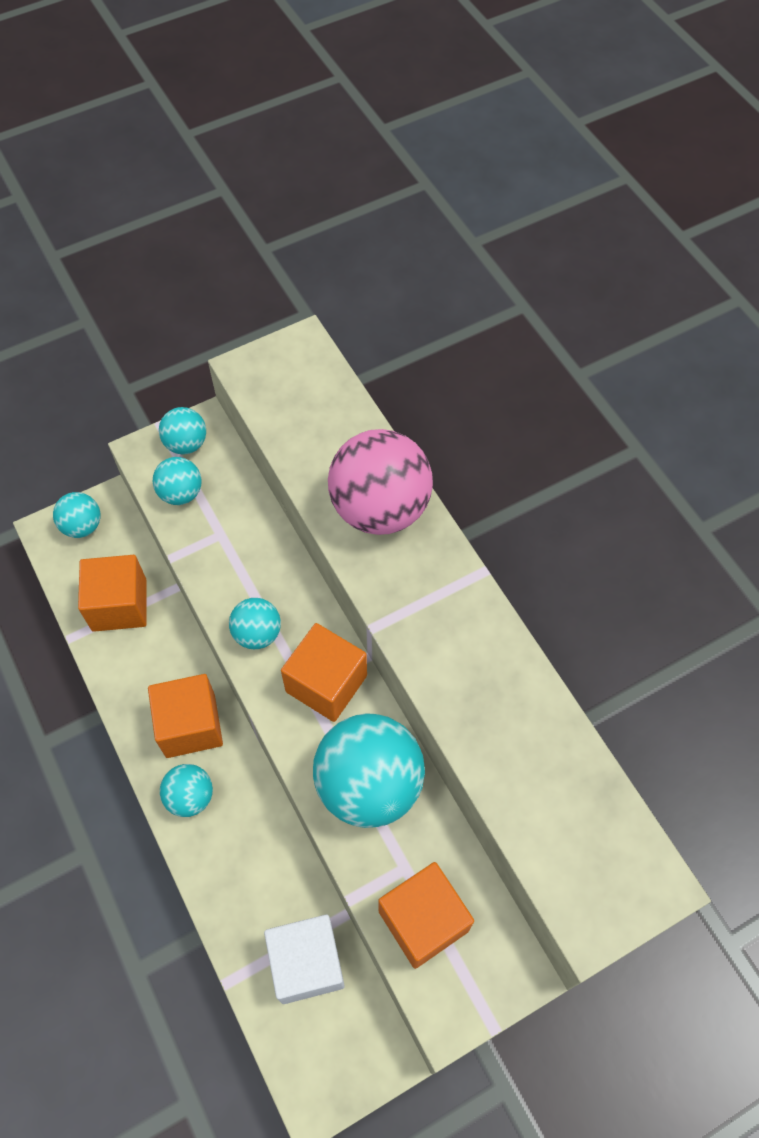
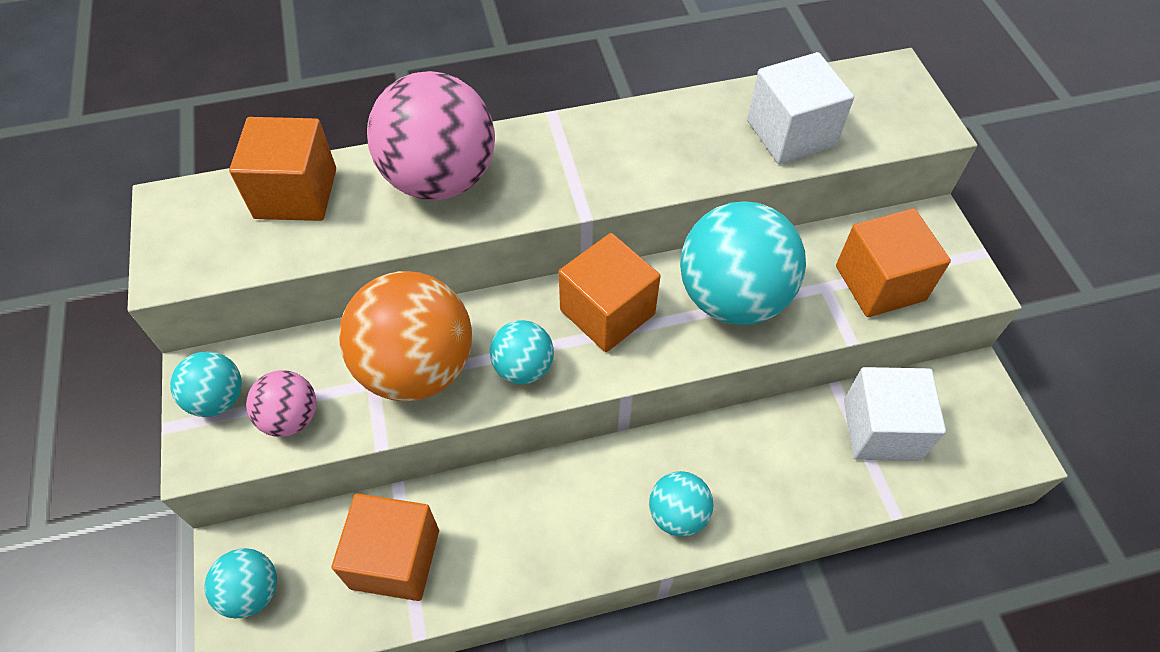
camera: 75 degrees left, 5 degrees down
orange cube [148,674,223,758] -> orange cube moved to [229,117,336,221]
turquoise ball [153,457,202,505] -> pink ball [246,370,317,437]
none -> orange ball [339,271,472,401]
none -> white cube [747,52,854,164]

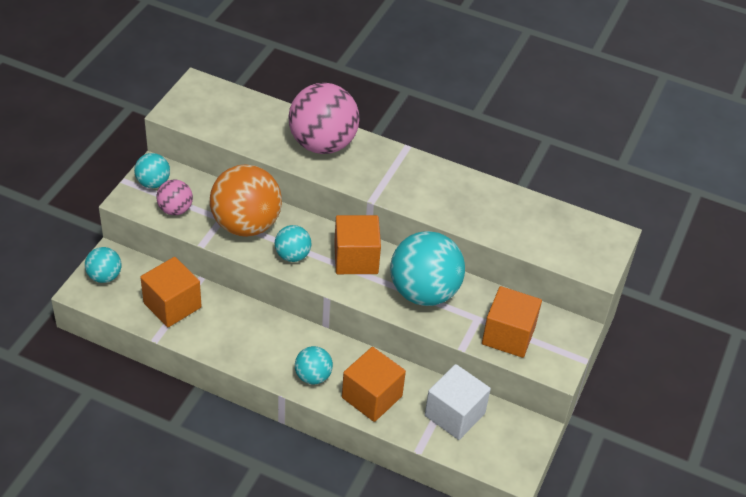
camera: 35 degrees right, 10 degrees down
orange cube [229,117,336,221] -> orange cube moved to [342,347,406,422]
white cube [747,52,854,164] -> none

